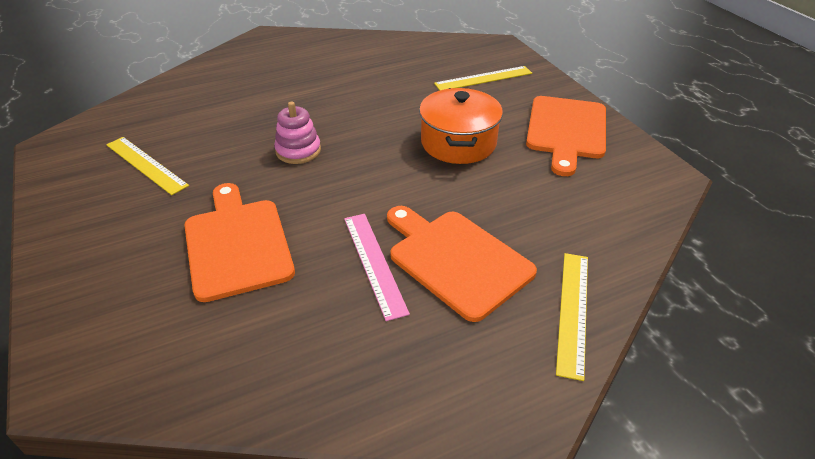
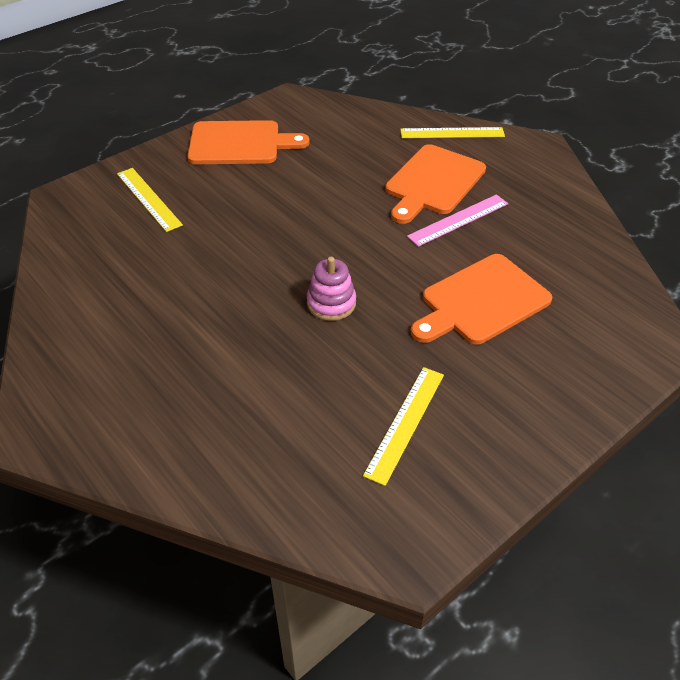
camera: 105 degrees left, 5 degrees up
orange pot [419,88,503,164] -> none

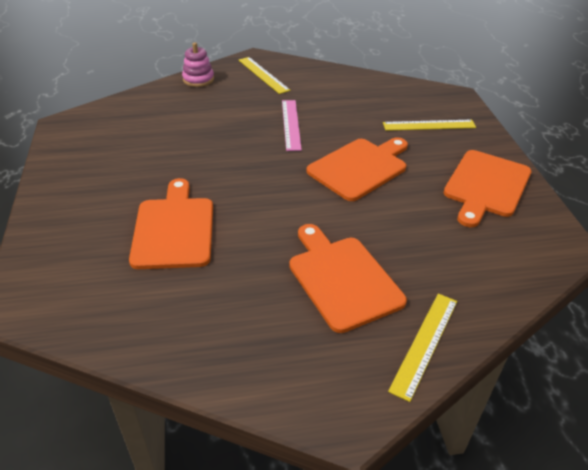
camera: 120 degrees right, 5 degrees down
pink stacking toy [307,257,356,321] -> pink stacking toy moved to [182,42,214,87]
yellow ruler [363,367,444,486] -> yellow ruler moved to [239,57,291,94]
pink ruler [407,194,508,247] -> pink ruler moved to [282,100,302,151]
none -> orange cutting board [307,137,408,201]

